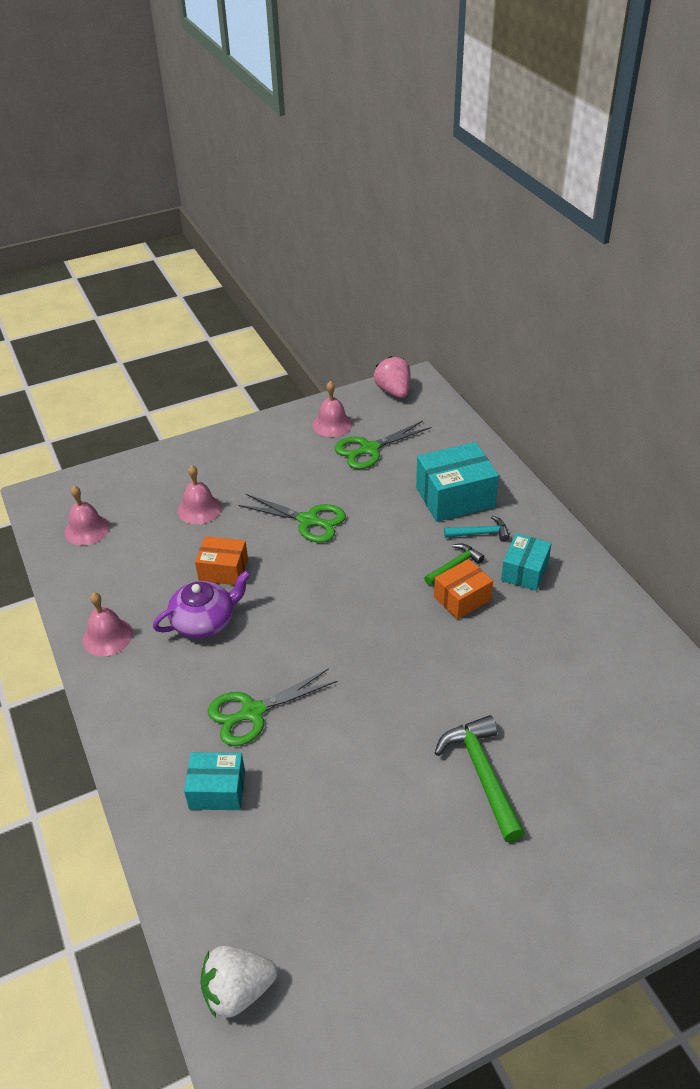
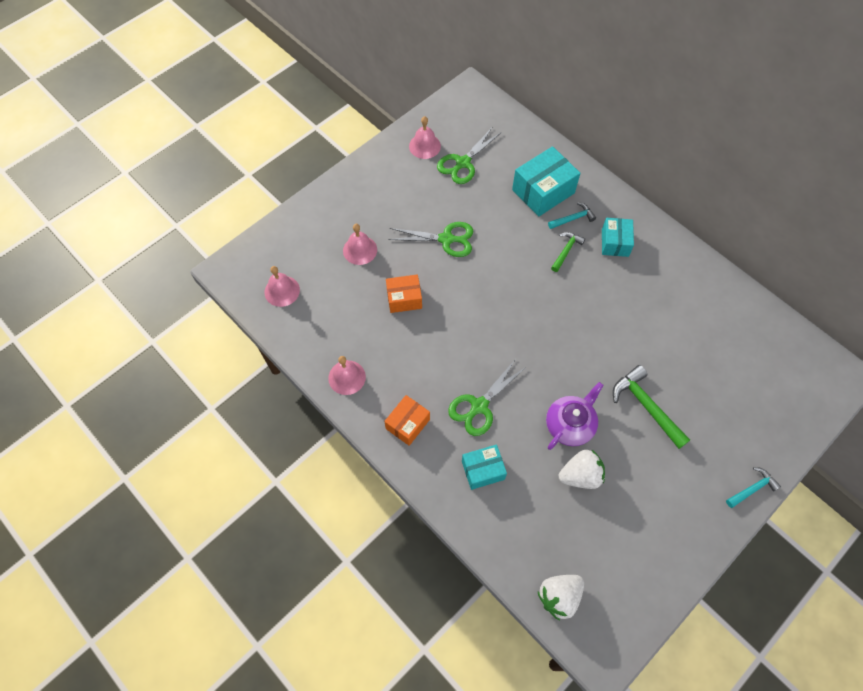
camera: 20 degrees left, 20 degrees up
purple teapot [153,571,251,638] -> purple teapot moved to [546,382,604,450]
pink strawberry [374,356,410,398] -> none
orange box [434,559,493,619] -> orange box moved to [384,395,430,446]
none -> white strawberry [559,450,605,489]
none -> turquoise hammer [726,467,781,508]

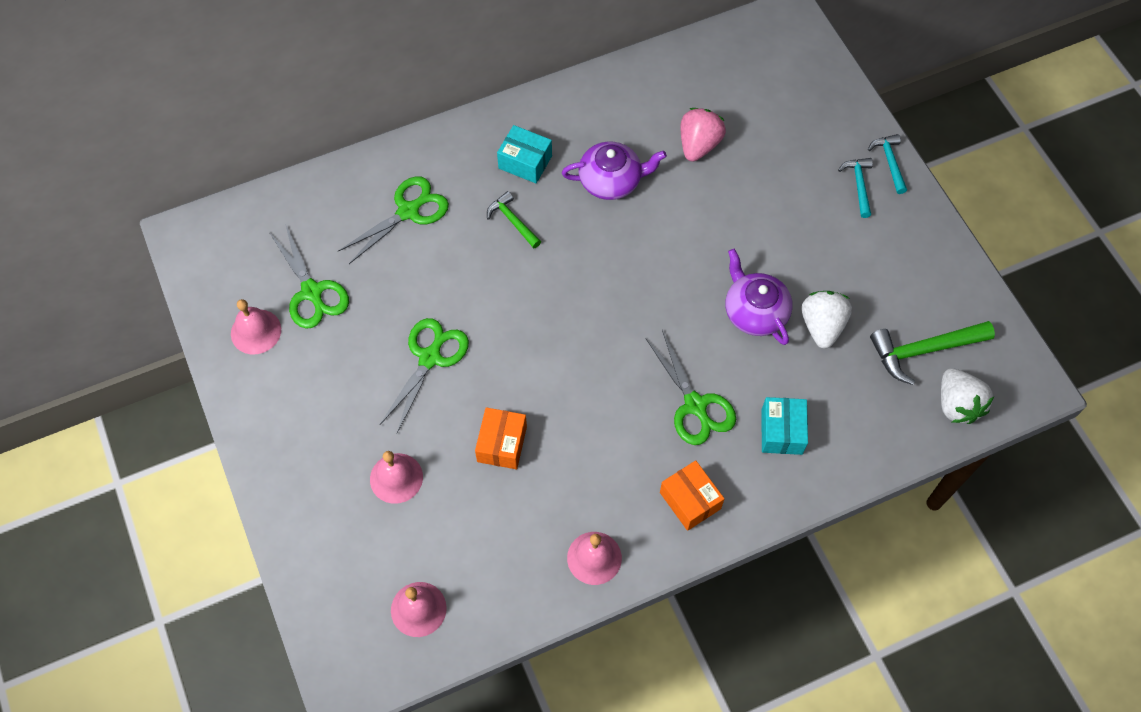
camera: 70 degrees left, 0 degrees up
turquoise box [512,146,581,217] -> green scissors [338,176,449,264]
turquoise hammer [548,202,596,229] -> turquoise hammer moved to [838,158,873,218]
green hammer [613,365,690,449] -> green hammer moved to [870,321,995,385]
none -> purple teapot [562,142,667,200]
none -> pink strawberry [681,108,726,162]

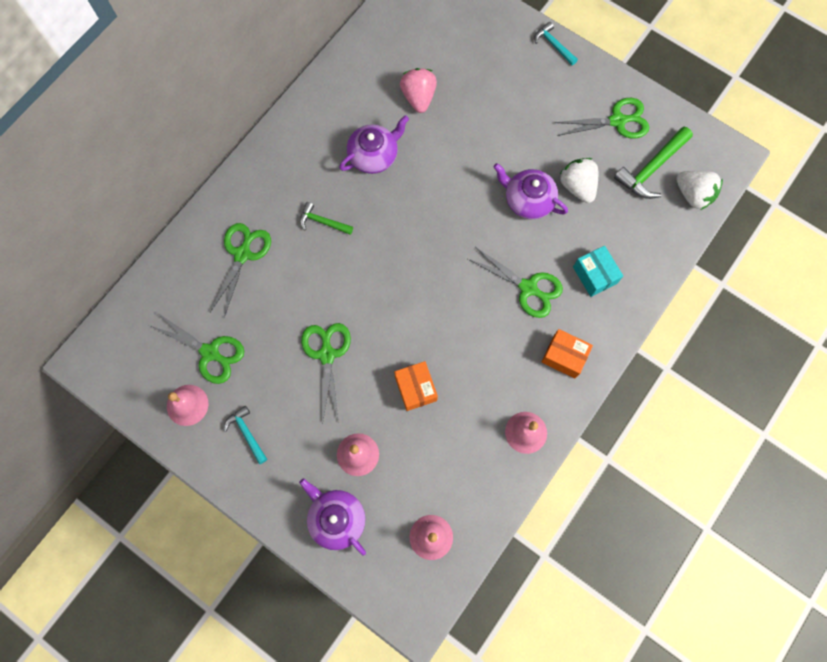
camera: 30 degrees left, 10 degrees up
turquoise box [497,125,552,183] -> none
turquoise hammer [838,158,873,218] -> turquoise hammer moved to [224,406,267,464]
none -> purple teapot [299,478,366,555]
none -> green scissors [555,98,649,139]

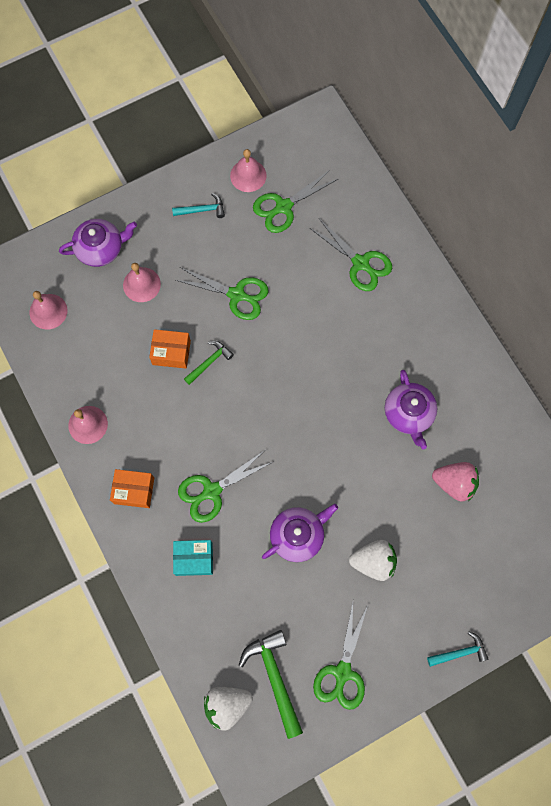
camera: 115 degrees right, 0 degrees up
green hammer [300,202,353,235] -> green hammer moved to [184,341,234,385]
orange box [541,329,593,378] -> orange box turned 45 degrees clockwise [110,469,154,508]
white strawberry [560,158,598,203] -> white strawberry moved to [349,540,397,581]

